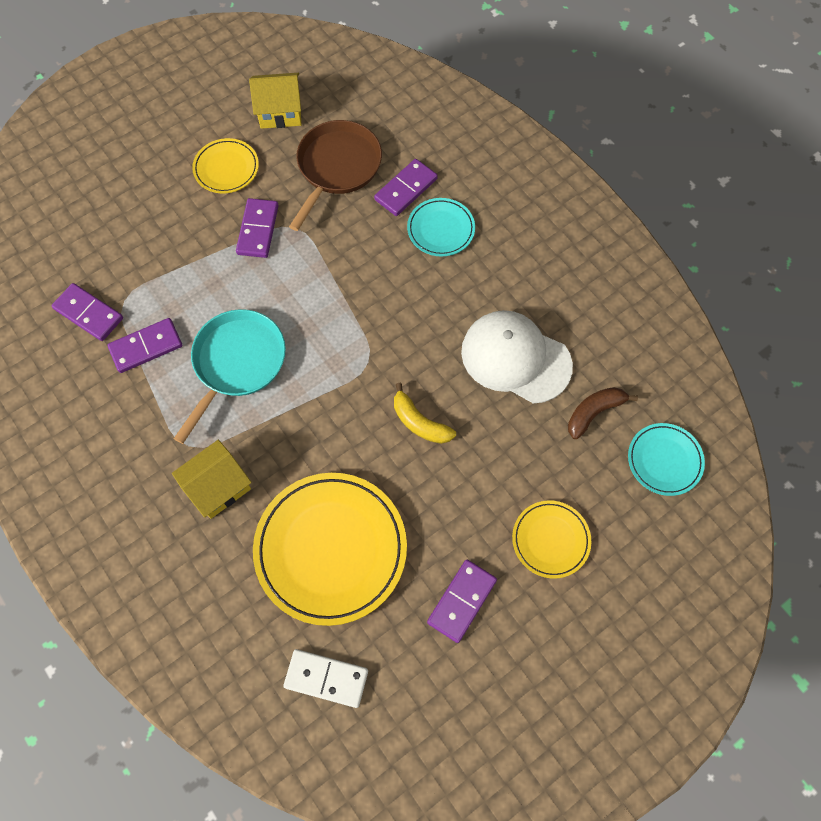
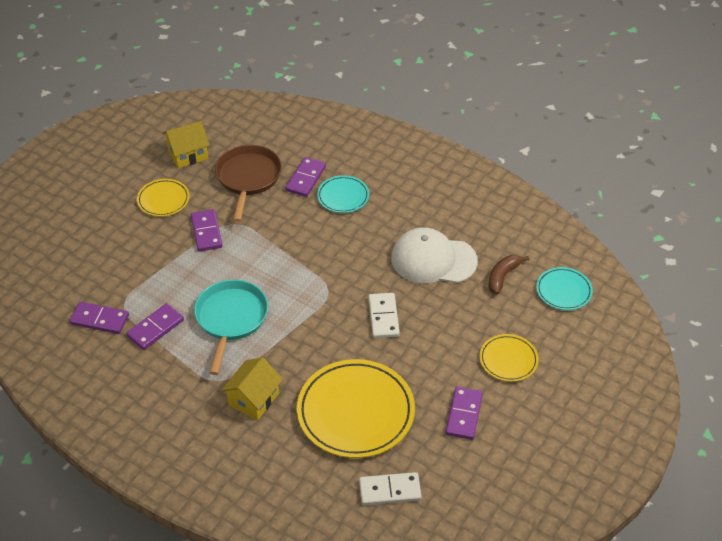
camera: 20 degrees left, 20 degrees down
yellow banana [394,383,456,444] -> white domino [368,293,400,338]

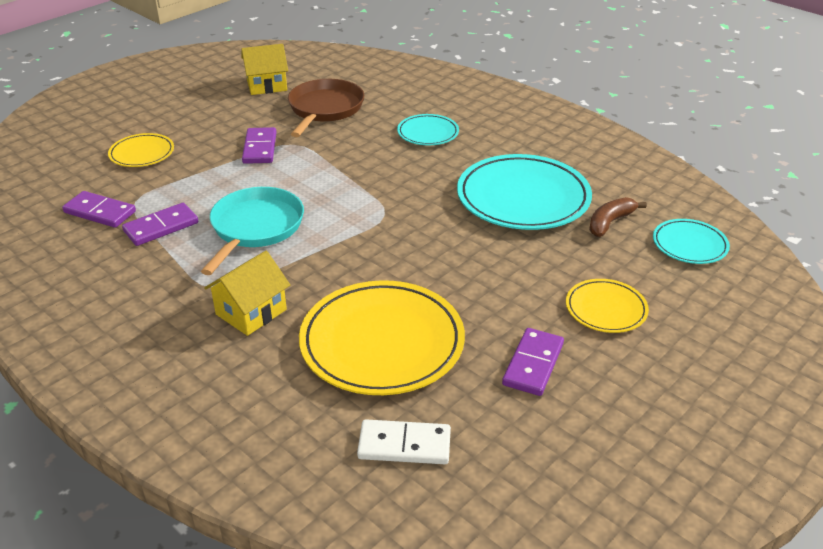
camera: 10 degrees right, 10 degrees down
yellow plate [137,179,190,217] -> yellow plate moved to [108,133,174,167]
purple domino [285,157,326,197] -> none
white domino [368,293,400,338] -> none
white cap [391,227,478,283] -> turquoise plate [457,154,592,230]

